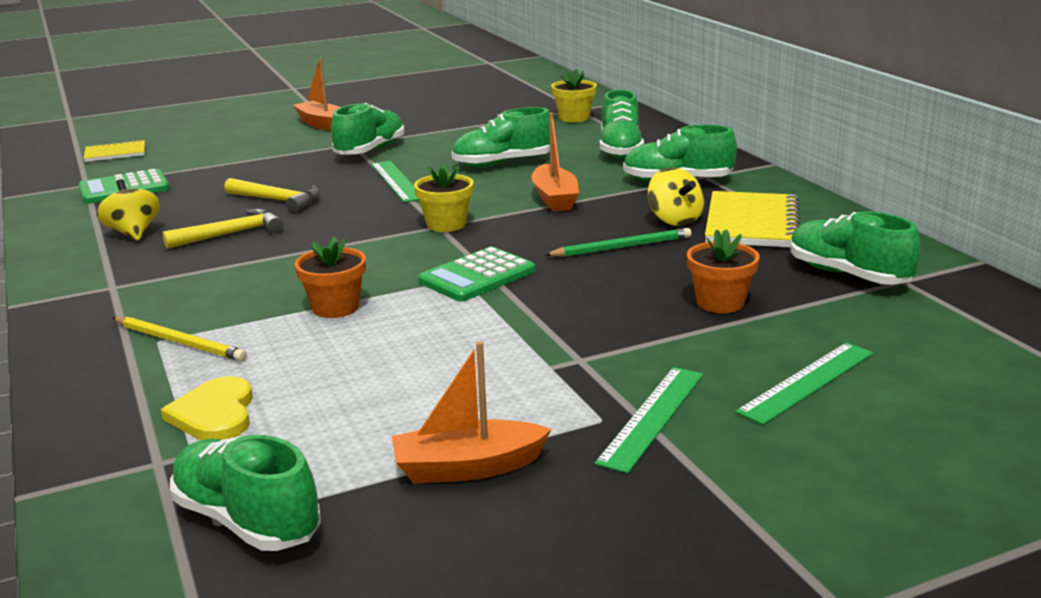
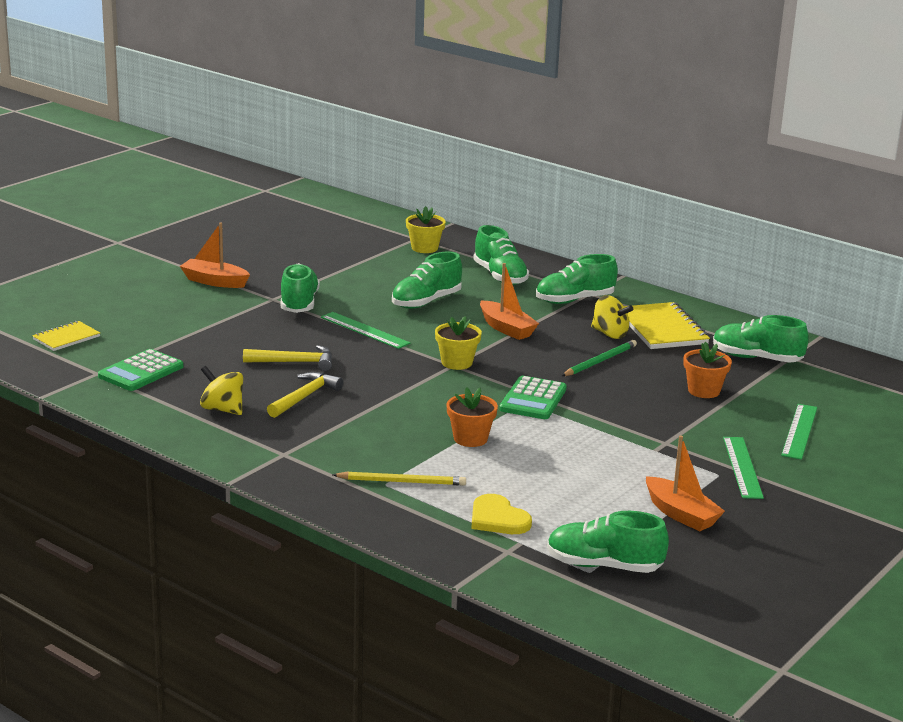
camera: 30 degrees left, 0 degrees up
orange boat [392,341,552,483] -> orange boat turned 90 degrees counterclockwise [646,435,725,531]

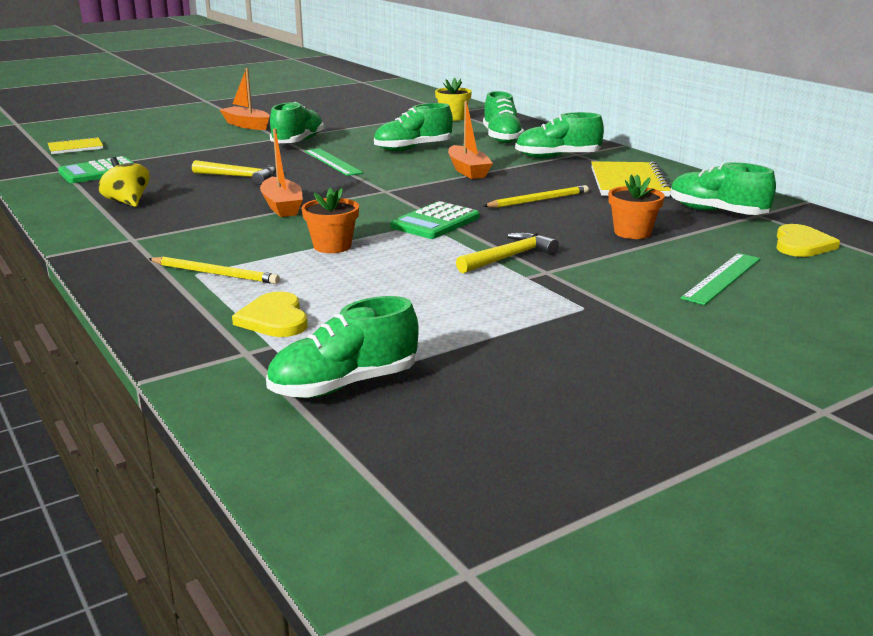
camera: 20 degrees right, 0 degrees up
yellow hammer [267,372,343,418] -> yellow hammer moved to [456,232,559,273]
yellow flower pot [435,316,482,370] -> none
green shoe [547,511,669,573] -> green shoe turned 60 degrees counterclockwise [266,296,419,398]
green pencil [562,340,637,376] -> yellow pencil [483,185,589,208]
yellow spinning top [591,295,633,339] -> none
orange boat [646,435,725,531] -> orange boat moved to [260,128,303,217]
green ruler [723,437,764,499] -> none
none -> yellow heart [776,224,840,257]

